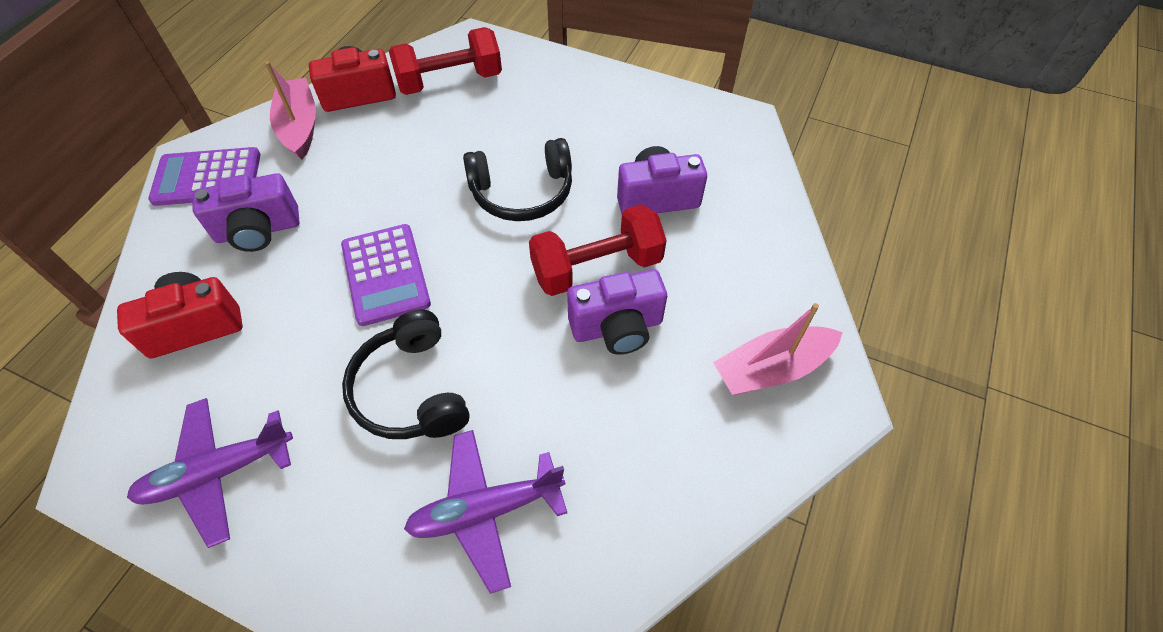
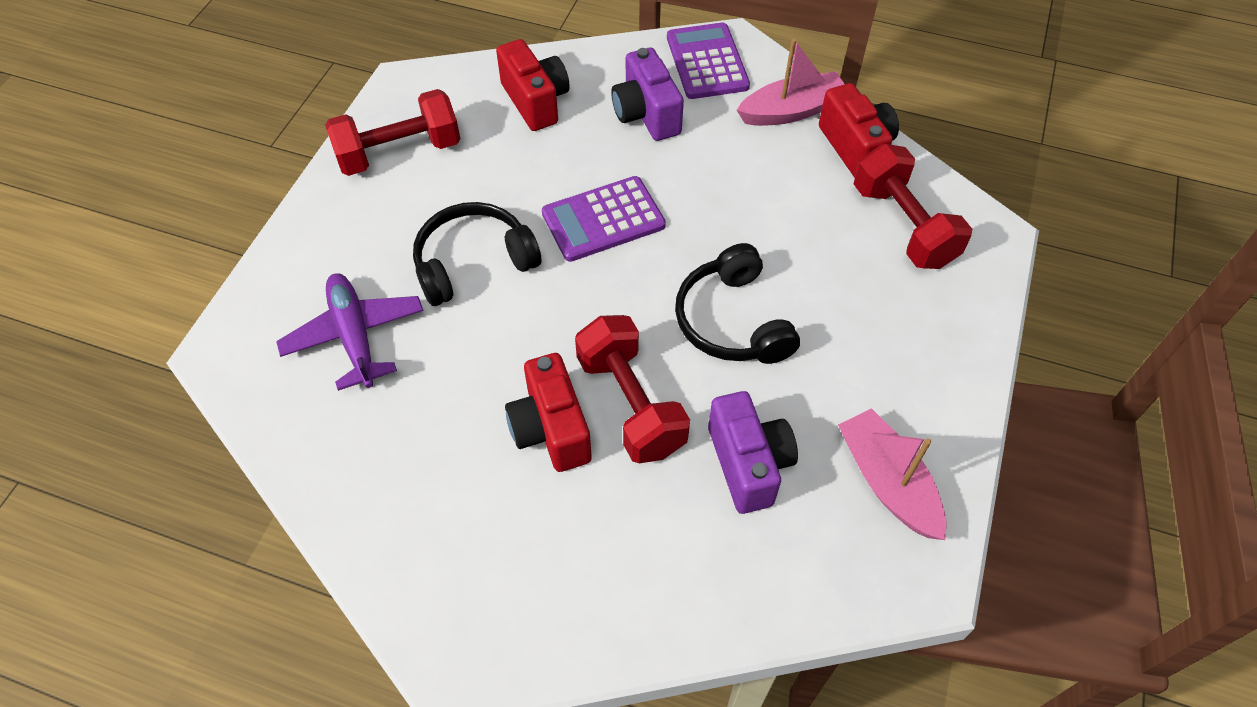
camera: 85 degrees right, 0 degrees up
purple plane [127,398,293,548] -> red dumbbell [325,89,460,176]
purple camera [567,269,667,355] -> red camera [505,353,592,472]
pink boat [713,303,843,395] -> pink boat moved to [838,408,947,540]

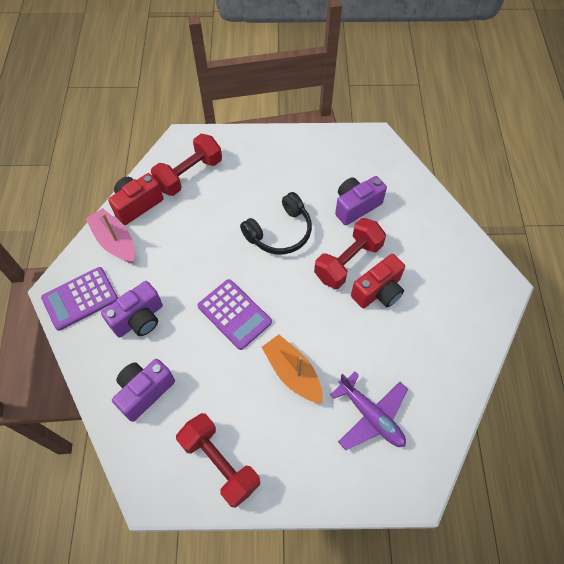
camera: 110 degrees left, 5 degrees up
purple plane [276,273,424,391] -> purple plane turned 90 degrees counterclockwise [330,372,408,450]
black headphones [413,202,541,306] -> orange boat [262,335,323,403]
red camera [496,39,570,131] -> purple camera [112,359,175,422]
pink boat [838,408,947,540] -> none

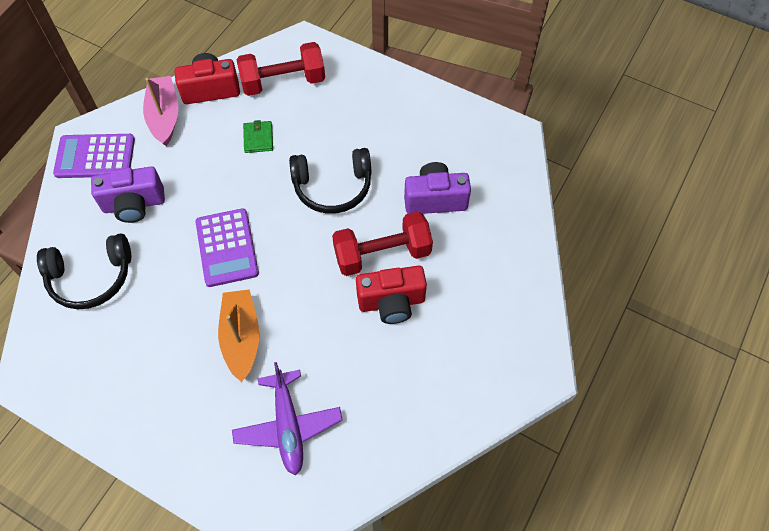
camera: 30 degrees right, 0 degrees up
purple camera [112,359,175,422] -> black headphones [37,233,131,309]
red dumbbell [176,413,260,508] -> none
none -> green wallet [243,120,273,153]

